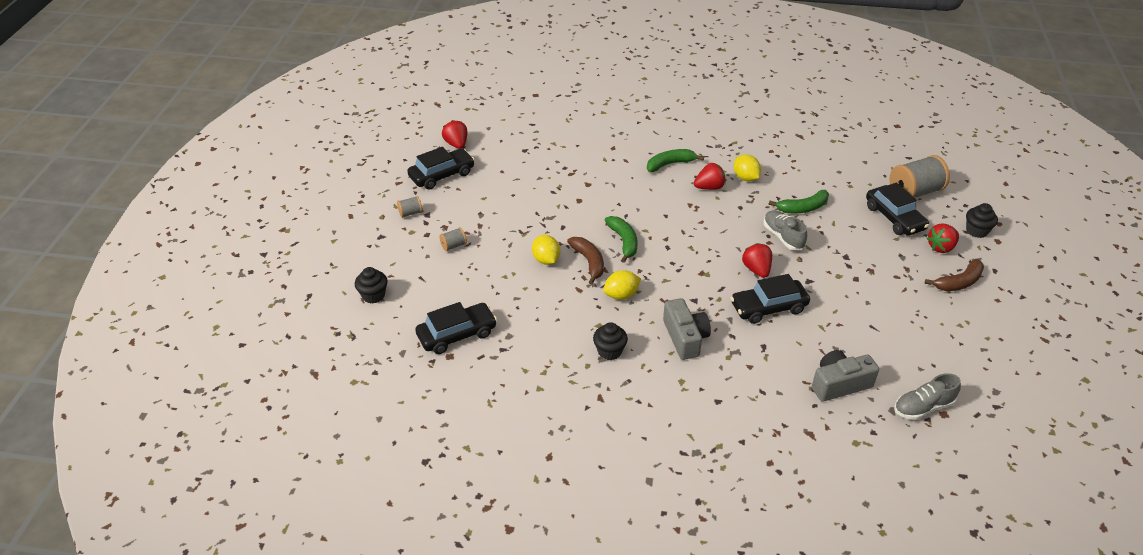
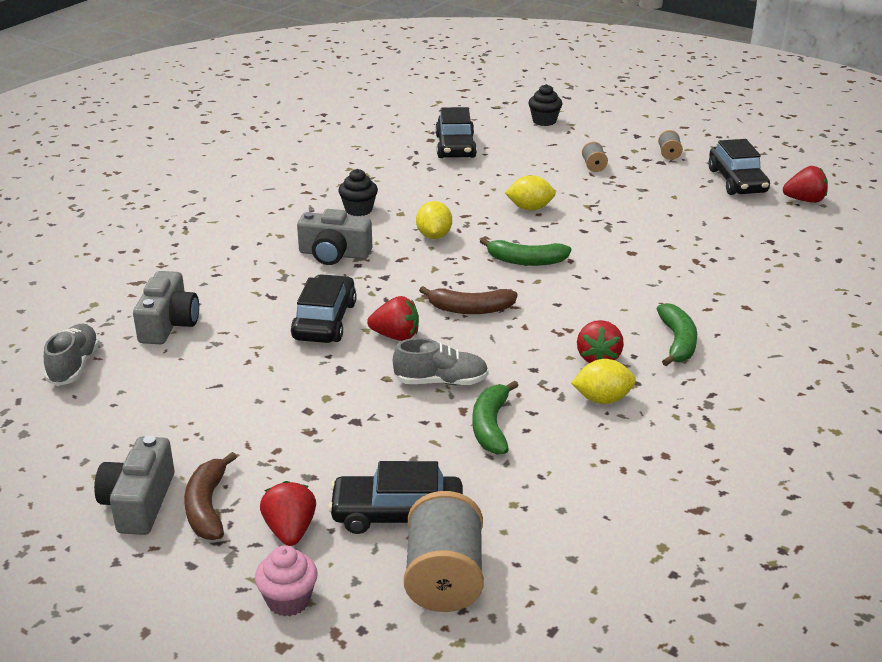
camera: 115 degrees right, 10 degrees down
brown banana [567,237,604,285] -> brown banana moved to [419,286,517,314]
black cupcake [966,203,998,238] -> pink cupcake [255,545,318,617]
none -> grey camera [94,435,174,535]

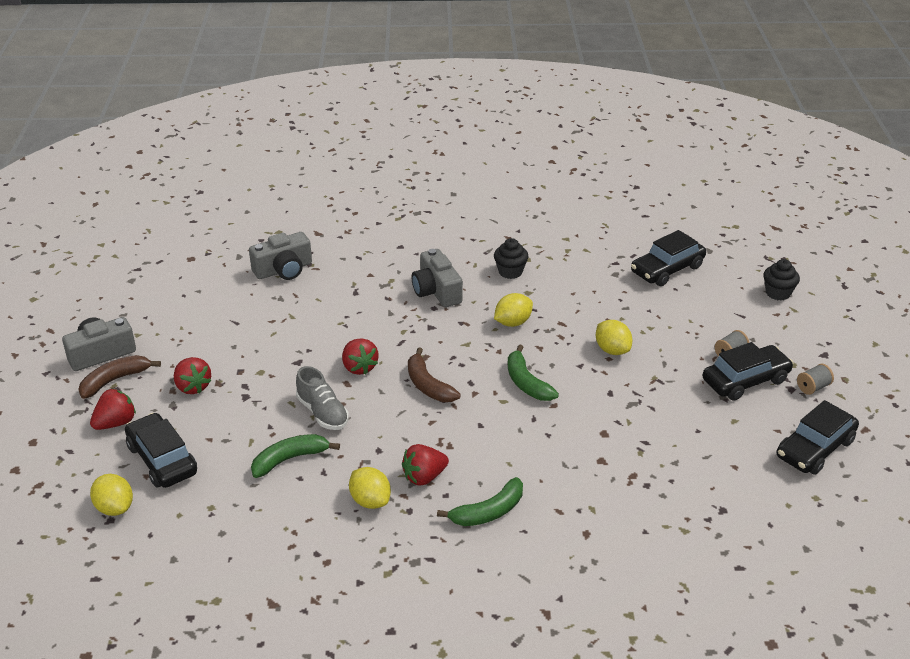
camera: 55 degrees right, 5 degrees up
grey shoe [44,323,100,386] -> none
pink cupcake [255,545,318,617] -> none
black car [291,274,357,343] -> black car moved to [703,342,793,401]
grey spool [404,491,484,612] -> yellow lemon [90,474,133,516]
red strawberry [783,166,828,203] -> red strawberry moved to [174,357,212,394]

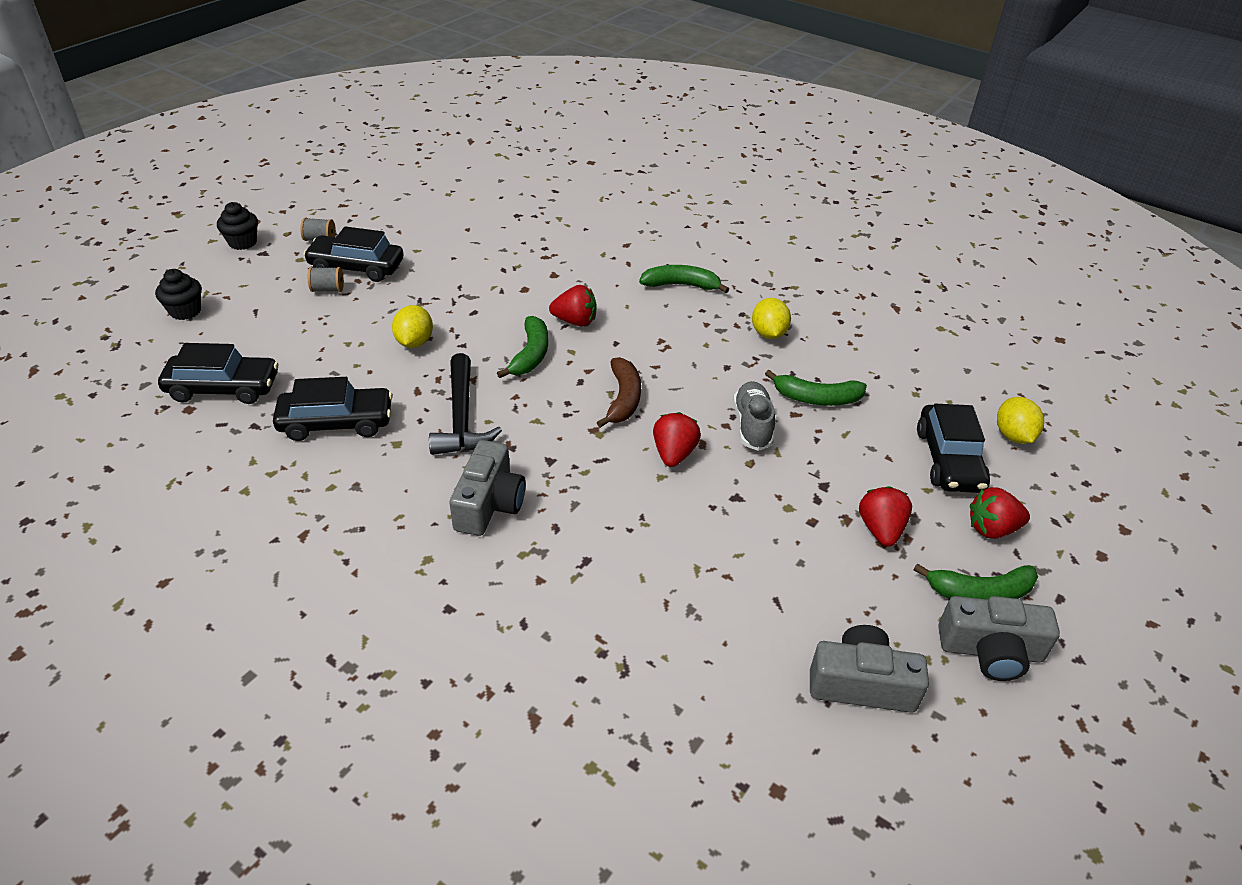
camera: 145 degrees left, 5 degrees up
brown banana [78,355,161,399] -> green banana [914,563,1038,600]
grey camera [249,232,312,280] -> grey camera moved to [810,625,929,713]
red strawberry [402,444,449,486] -> red strawberry moved to [549,285,596,327]
black cupcake [494,238,528,279] -> black cupcake moved to [217,202,258,250]
yellow lemon [494,293,533,327] -> black hammer [429,353,502,455]
black car [777,400,859,474] -> black car moved to [273,377,393,441]

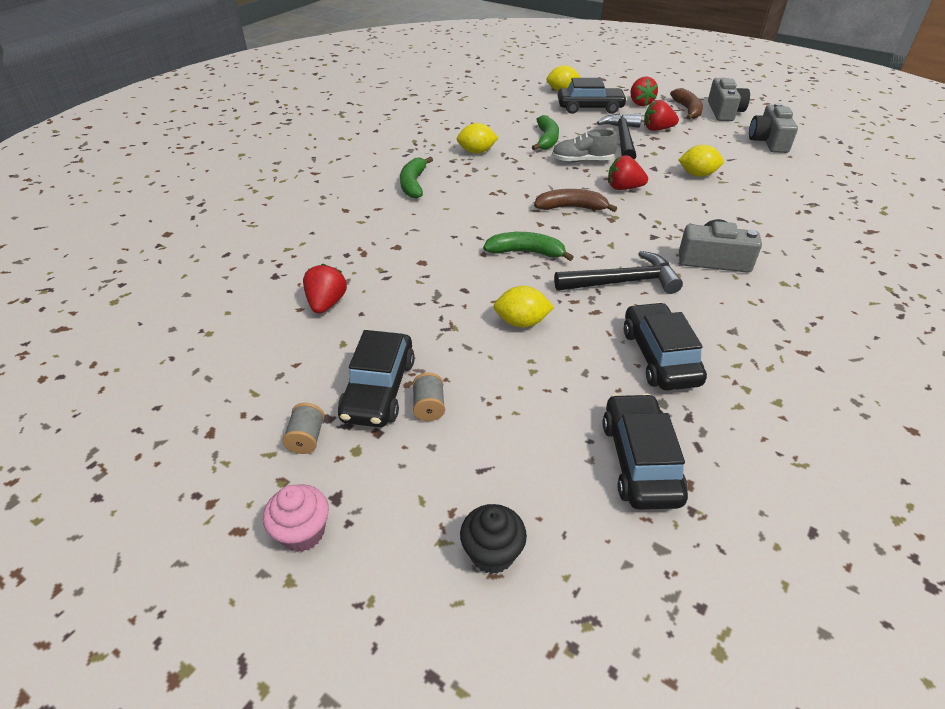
camera: 90 degrees left, 0 degrees up
black cupcake [217,202,258,250] -> pink cupcake [263,484,329,552]
red strawberry [549,285,596,327] -> red strawberry moved to [303,264,347,314]
green banana [914,563,1038,600] -> brown banana [670,88,703,120]
none -> black hammer [597,113,641,160]
none -> yellow lemon [678,145,724,177]

